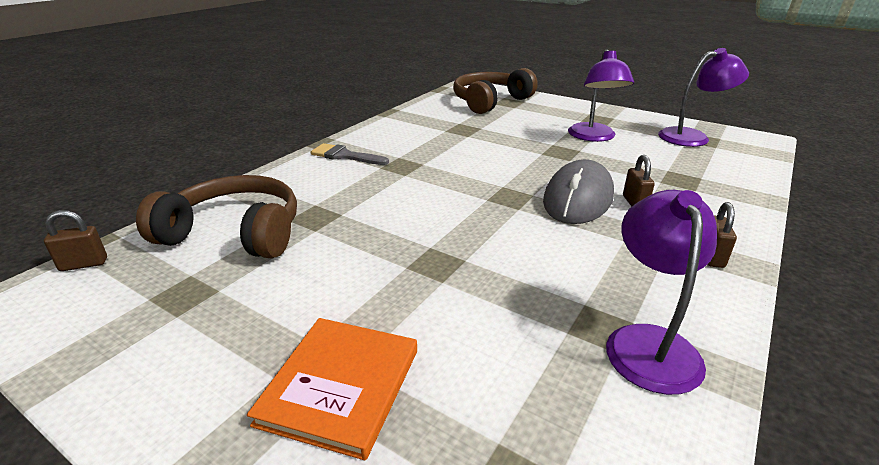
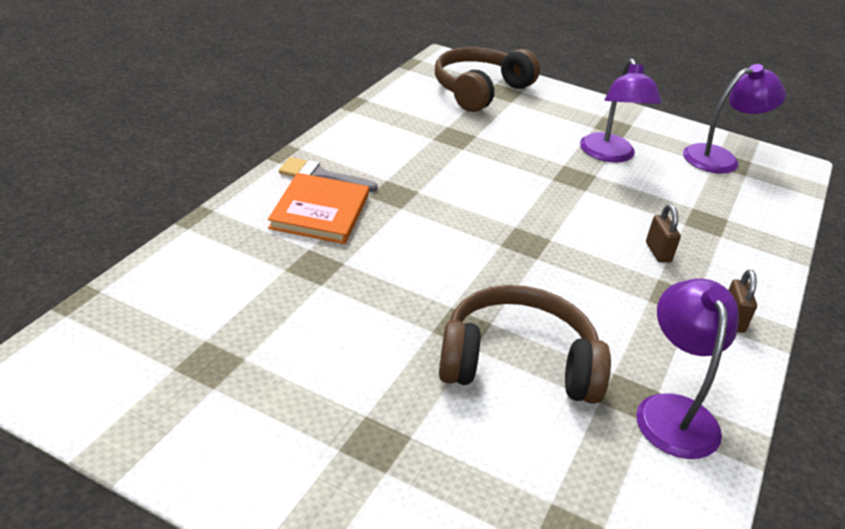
camera: 10 degrees left, 5 degrees up
brown padlock [44,210,107,271] -> none
brown headphones [136,175,297,258] -> brown headphones moved to [439,285,611,404]
orange book [247,318,417,460] -> orange book moved to [268,173,369,244]
grey mouse [543,159,614,224] -> none

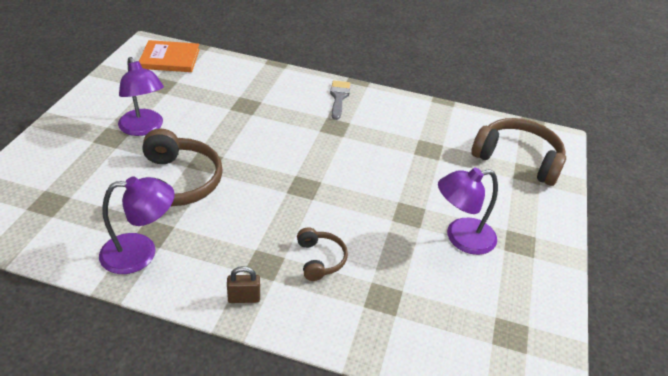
camera: 80 degrees right, 5 degrees up
orange book [268,173,369,244] -> orange book moved to [139,40,200,72]
brown padlock [646,204,681,263] -> brown headphones [297,227,348,281]
purple lamp [683,64,786,174] -> purple lamp moved to [118,57,164,136]

